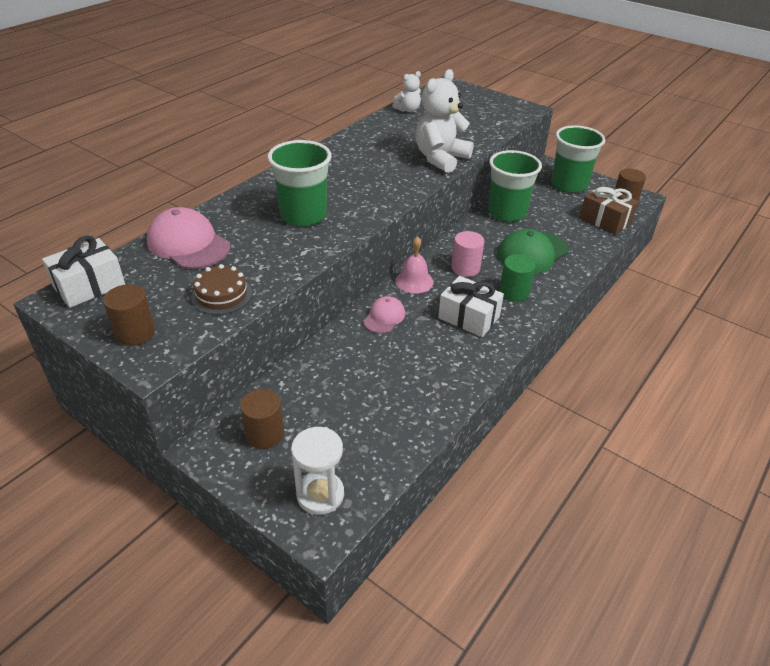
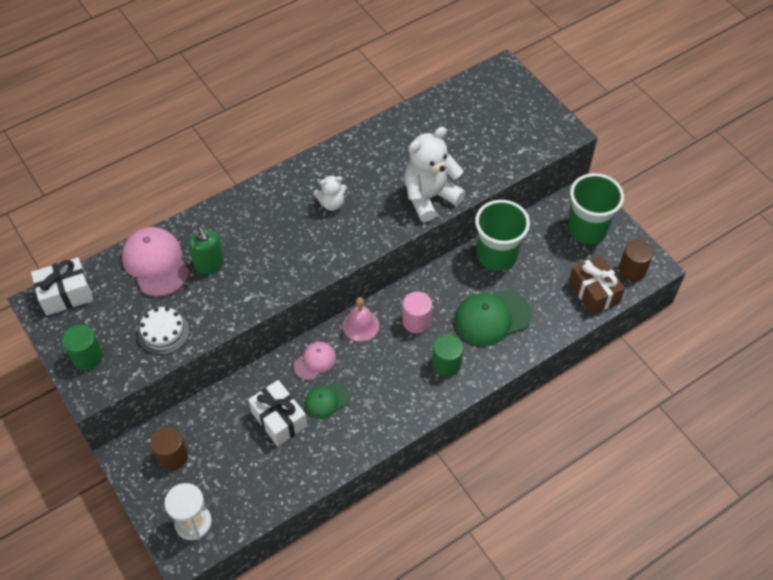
camera: 20 degrees right, 15 degrees up
brown cylinder [103,284,155,346] -> green cylinder [62,324,103,370]
brown cake [191,264,252,315] -> white cake [138,307,189,355]
green cup [267,140,332,226] -> none
white teddy bear [392,71,421,112] -> white teddy bear moved to [313,175,347,211]
white gift [438,276,504,337] -> white gift moved to [248,380,307,446]
none -> green soap dispenser [188,226,224,274]
none -> green cap [305,382,350,419]

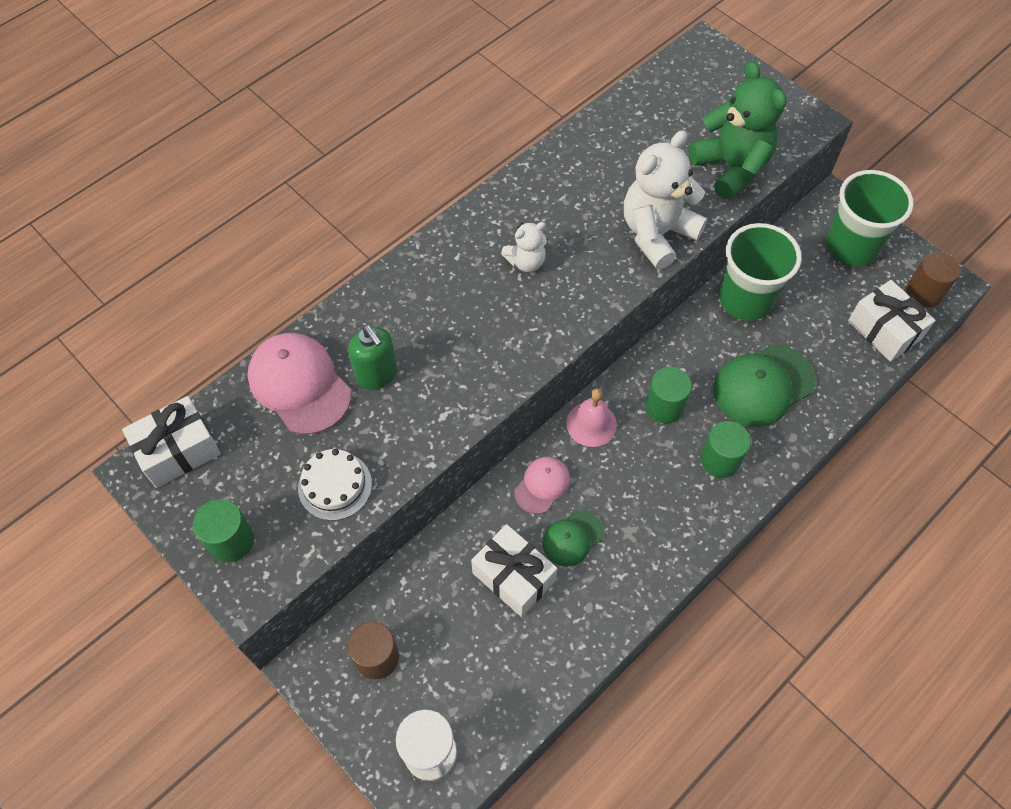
camera: 10 degrees left, 5 degrees up
pink cylinder [402,291,432,333] -> green cylinder [645,367,692,424]
brown gift [569,255,625,315] -> white gift [848,280,935,362]
none -> green teddy bear [689,61,786,200]

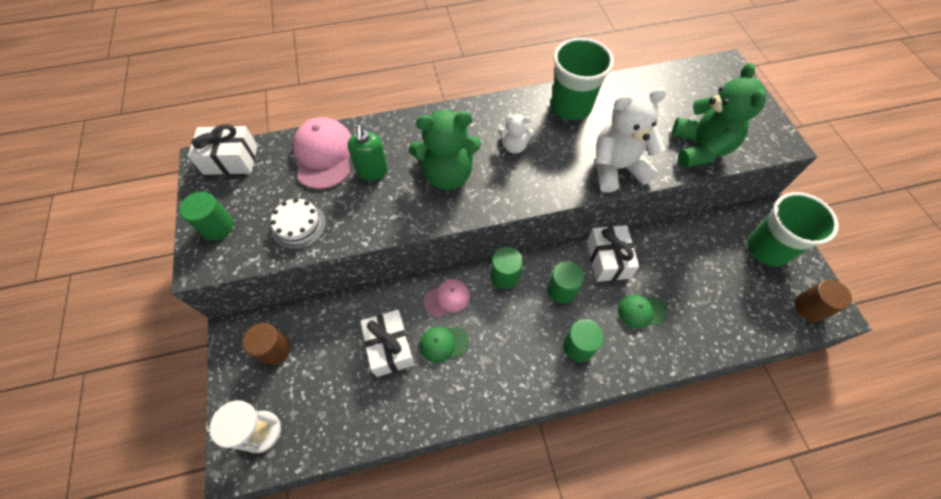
camera: 30 degrees right, 0 degrees up
pink bell [566,389,617,447] -> green cylinder [491,247,523,289]
green cap [713,345,815,427] -> green cap [618,295,667,329], size x0.57
green cup [719,223,802,321] -> green cup moved to [551,38,614,120]
white gift [848,280,935,362] -> white gift moved to [587,225,639,282]
none -> green teddy bear [409,110,481,190]

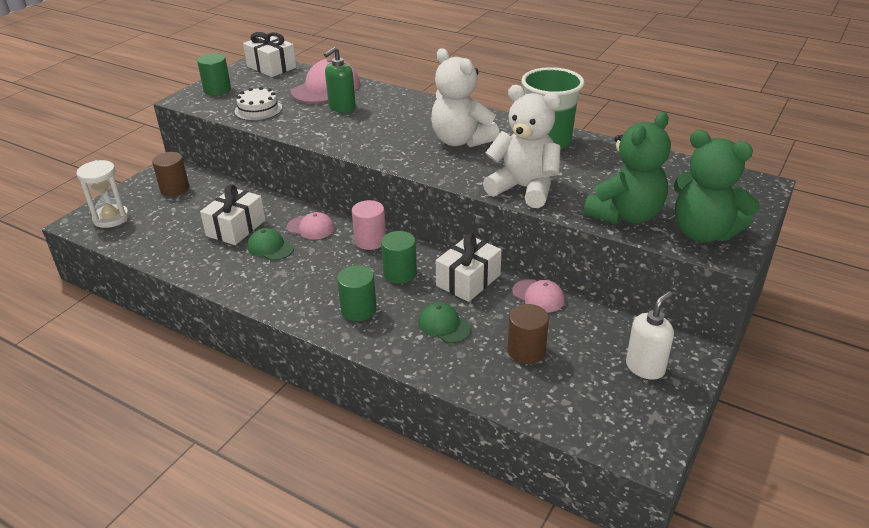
camera: 45 degrees right, 25 degrees down
green teddy bear [409,110,481,190] -> green teddy bear moved to [674,130,760,242]
green cylinder [491,247,523,289] -> pink cylinder [352,200,386,250]
white teddy bear [498,114,534,154] -> white teddy bear [431,48,500,147], size x1.90
green cup [748,192,839,266] -> white soap dispenser [626,291,674,380]
brown cylinder [795,280,852,322] -> brown cylinder moved to [507,304,549,364]
none -> pink cap [512,279,565,313]

